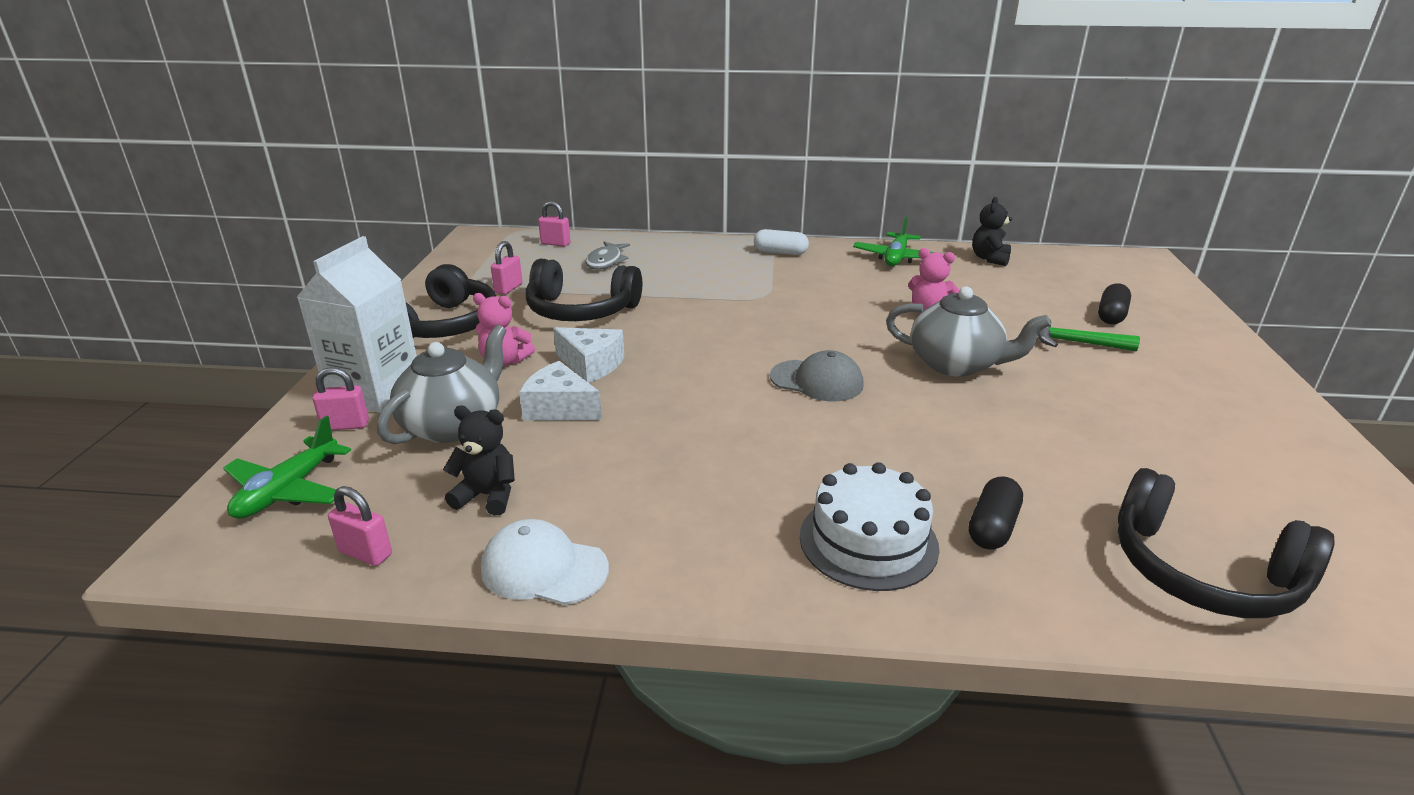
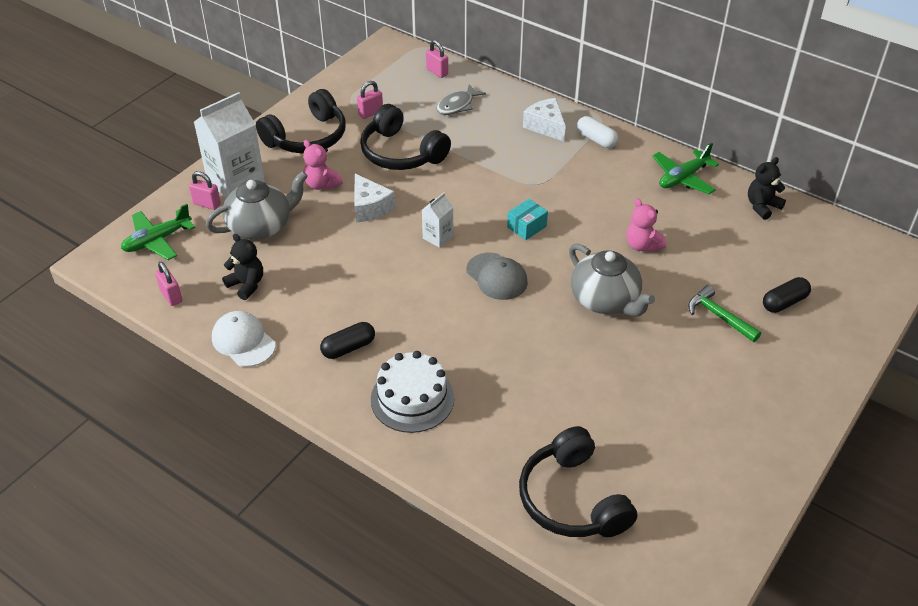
camera: 30 degrees right, 15 degrees up
white cheese [519,361,602,421] -> white cheese moved to [523,98,566,141]
black capsule [969,476,1023,550] -> black capsule moved to [320,322,375,359]
none -> white carton [422,192,453,248]
none -> turquoise box [507,199,548,240]

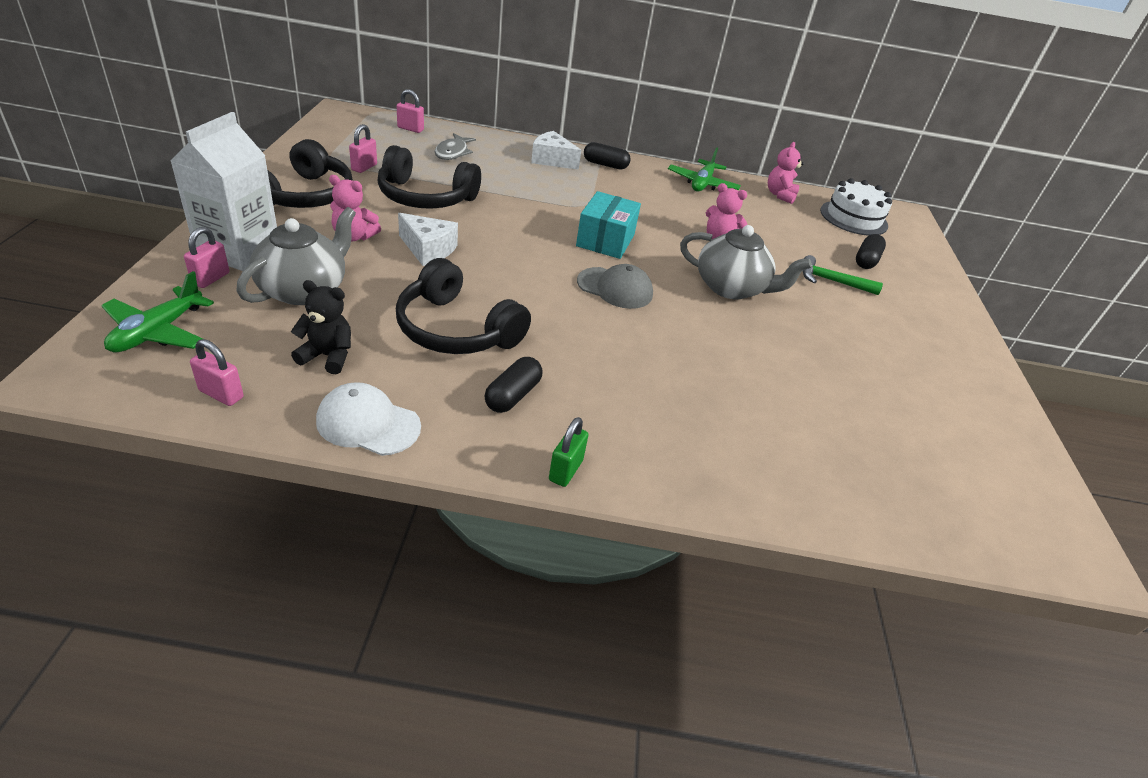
camera: 35 degrees left, 5 degrees down
pink padlock [189,171,221,210] -> pink padlock turned 60 degrees counterclockwise [184,227,229,288]
white cake [371,351,454,433] -> white cake moved to [820,178,892,236]
white carton [422,192,453,248] -> none
turquoise box [507,199,548,240] -> turquoise box [576,191,641,259], size x1.61
black headphones [519,426,637,537] -> black headphones moved to [396,258,531,354]
white capsule [577,116,618,148] -> black capsule [584,142,631,170]
black teddy bear [748,157,786,220] -> pink teddy bear [768,142,804,204]
none -> green padlock [549,417,588,487]

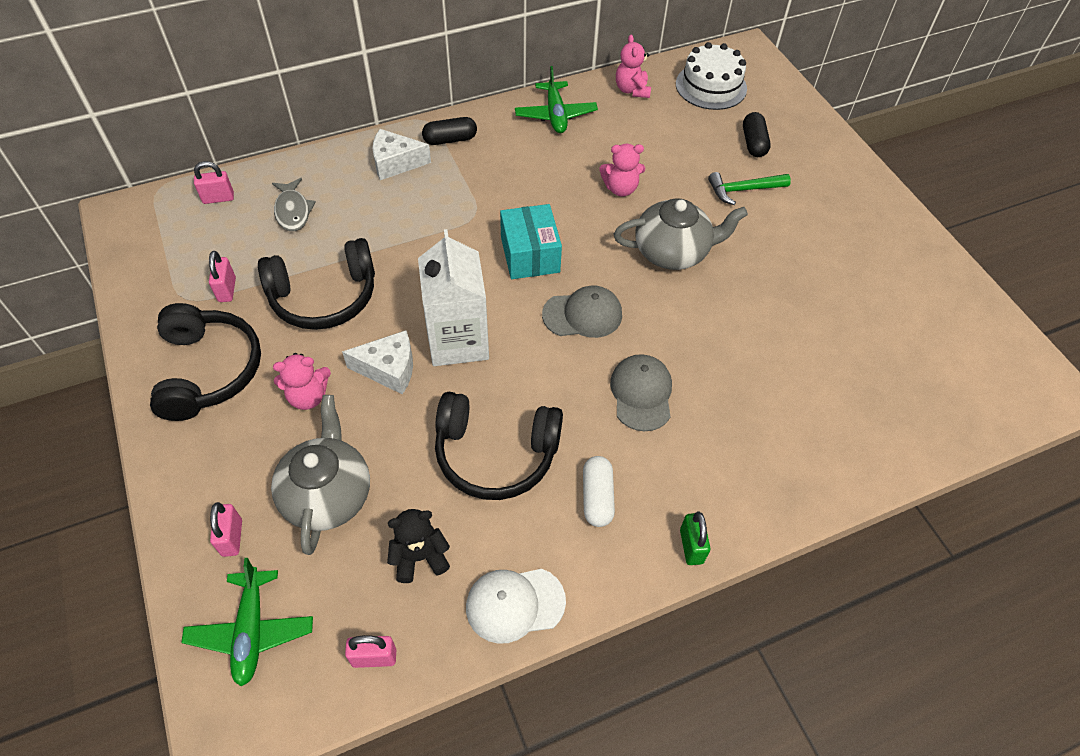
camera: 25 degrees left, 15 degrees up
white carton [170,112,277,271] -> white carton moved to [418,229,489,366]
black capsule [484,357,543,413] -> white capsule [583,456,615,527]
none -> grey cap [610,354,672,432]

